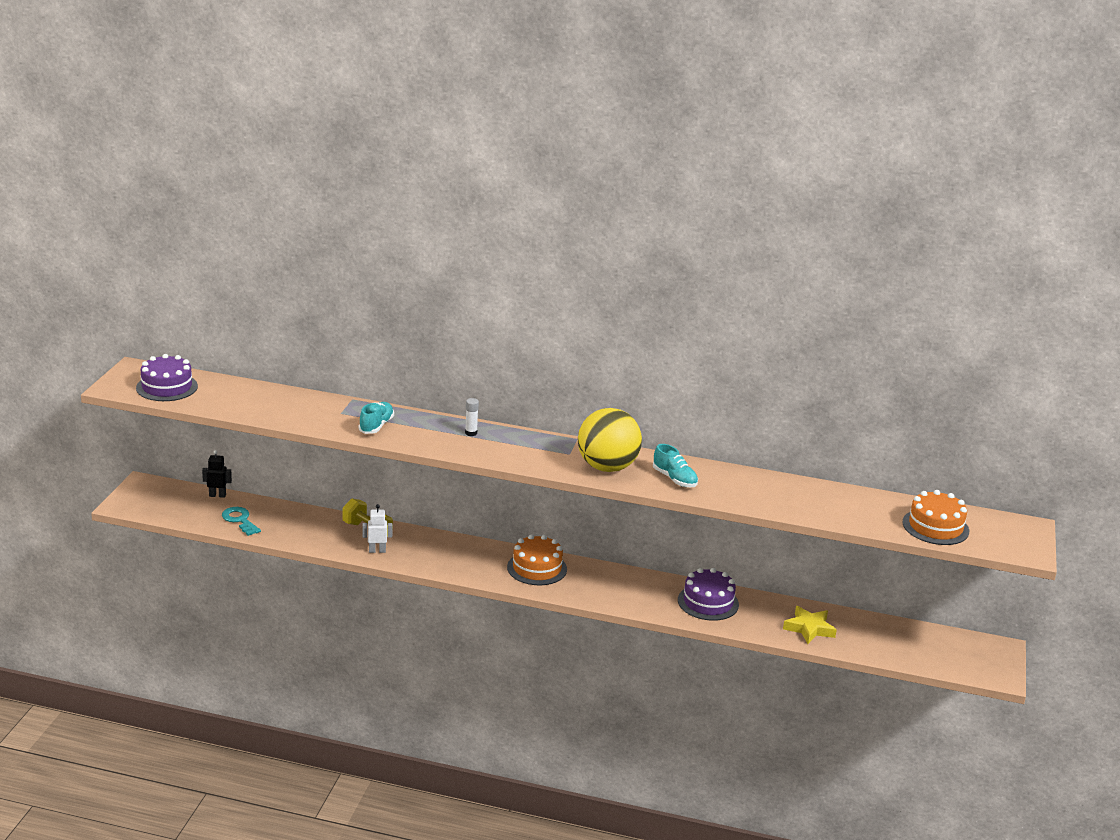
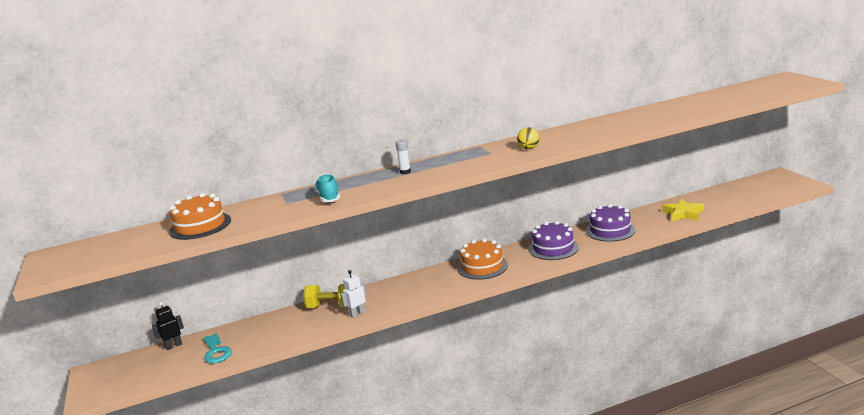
camera: 30 degrees left, 5 degrees down
purple cake [136,354,198,401] -> purple cake moved to [528,221,579,260]
turquoise key [222,507,261,536] -> turquoise key turned 135 degrees counterclockwise [203,333,232,363]
yellow ball [578,408,642,472] -> yellow ball [517,127,539,149], size x0.41
turquoise shoe [653,444,698,487] -> none
orange cake [902,490,969,545] -> orange cake moved to [169,193,231,240]

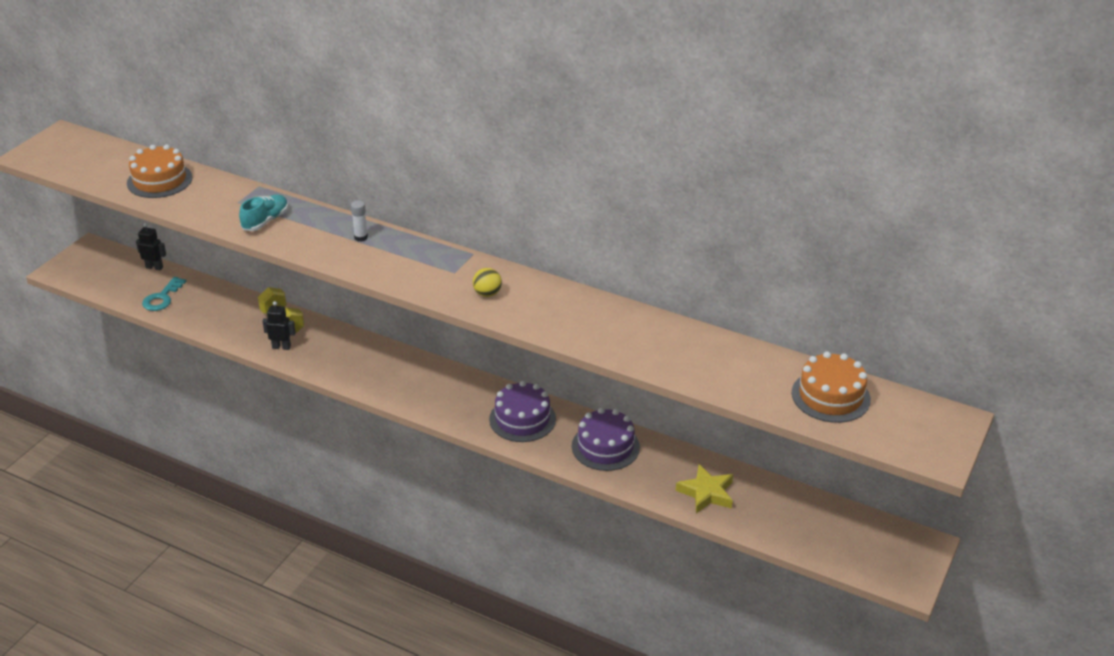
camera: 45 degrees right, 15 degrees up
white robot [340,270,366,318] -> black robot [262,301,296,350]
orange cake [457,238,508,280] -> orange cake moved to [792,351,871,423]

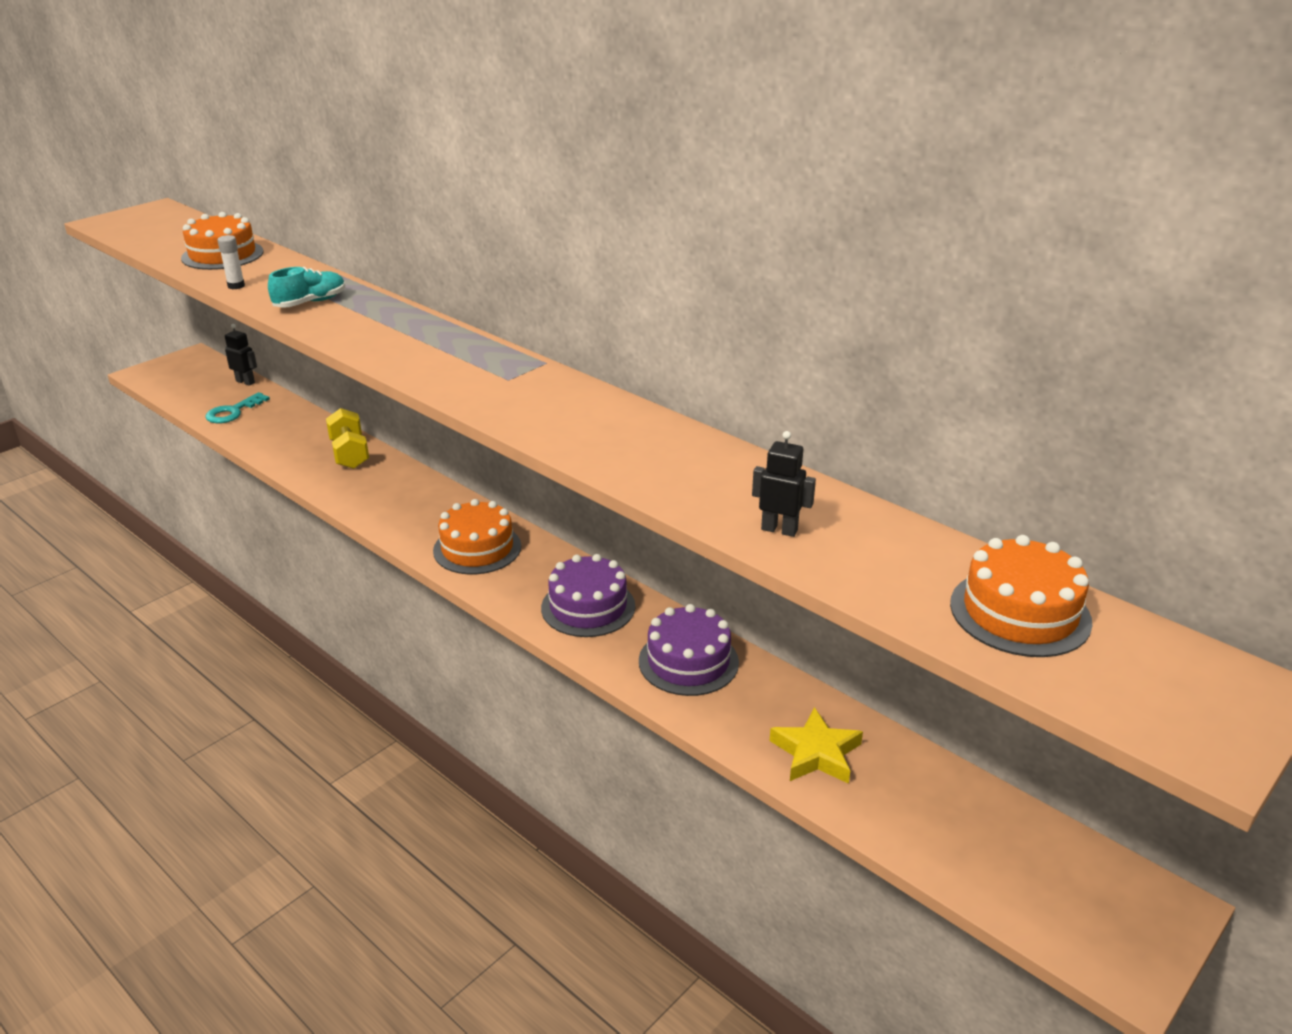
camera: 15 degrees right, 5 degrees down
black robot [262,301,296,350] -> black robot moved to [752,431,816,537]
white glue stick [351,200,368,242] -> white glue stick moved to [217,235,245,289]
yellow ball [473,268,502,297] -> none
none -> orange cake [433,499,521,574]

